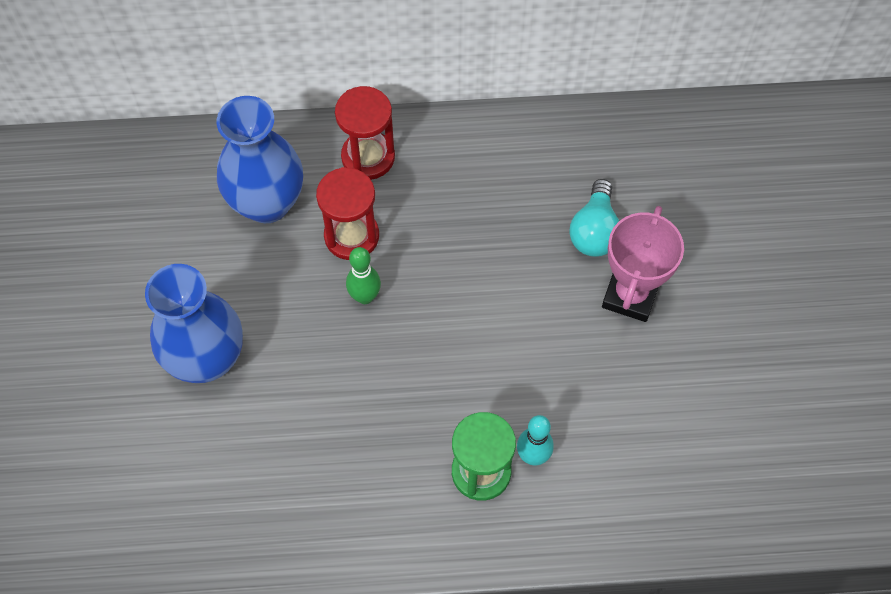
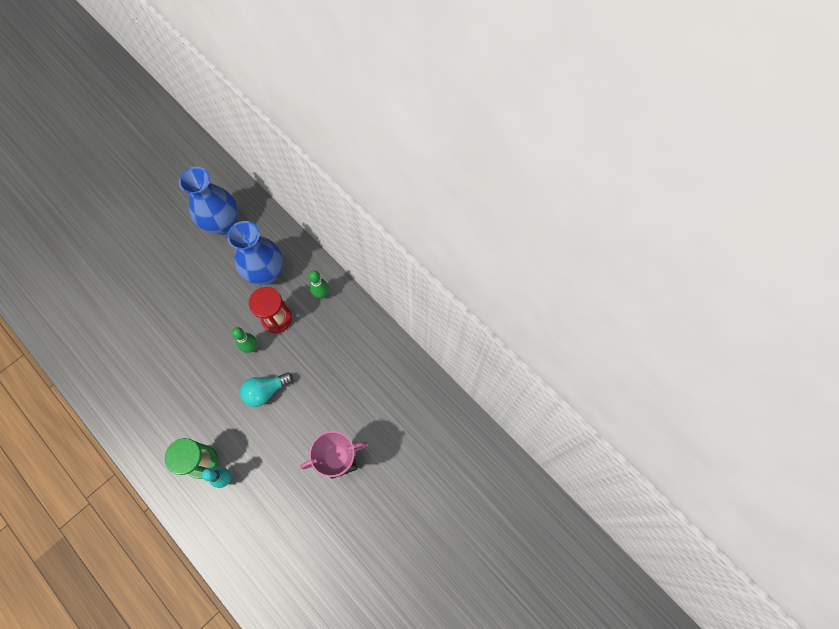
camera: 50 degrees right, 5 degrees up
blue vase [145,264,243,383] -> blue vase moved to [179,167,238,235]
red hourglass [335,86,395,180] -> green bowling pin [308,271,328,299]
turquoise light bulb [569,179,619,257] -> turquoise light bulb moved to [240,373,293,407]

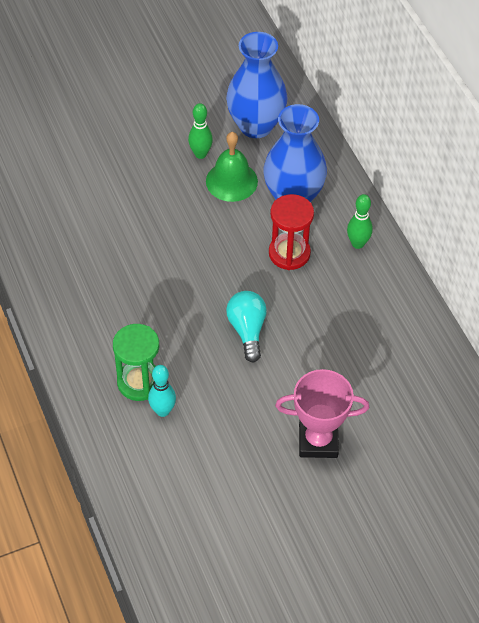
camera: 20 degrees right, 15 degrees down
green bowling pin [232,327,257,353] -> green bowling pin moved to [188,103,213,159]
turquoise light bulb [240,373,293,407] -> turquoise light bulb turned 90 degrees clockwise [226,291,267,363]
none -> green bell [206,132,258,202]

